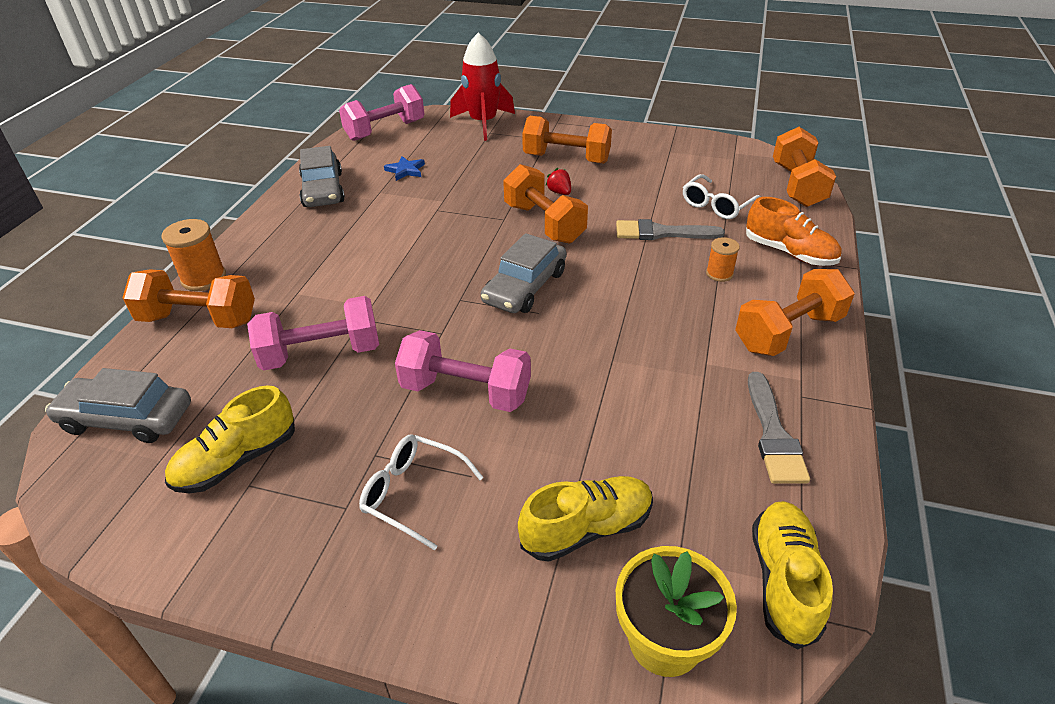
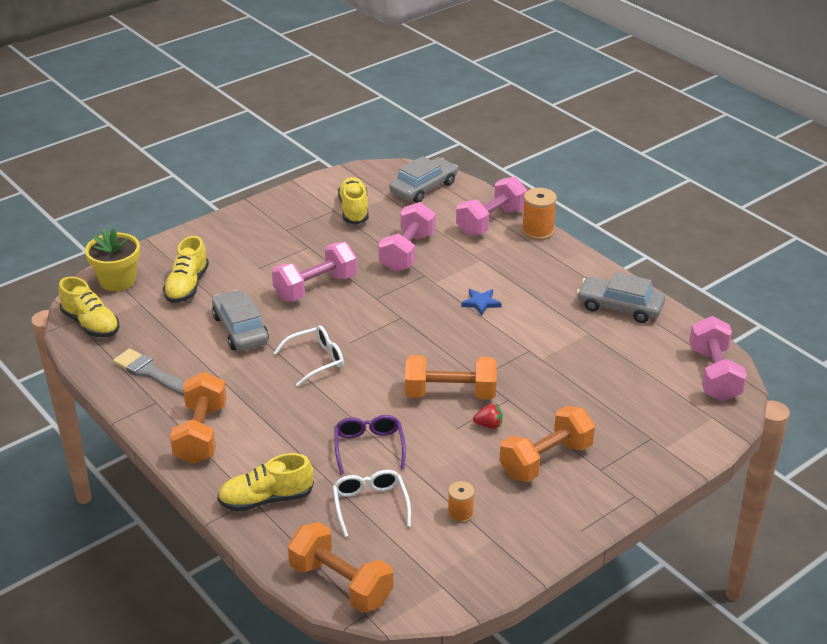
camera: 125 degrees right, 5 degrees down
orange dumbbell [123,269,255,328] -> pink dumbbell [456,177,527,236]
white glasses [359,434,484,550] -> white glasses moved to [274,325,344,386]
blue star [384,156,425,181] -> blue star moved to [461,289,502,316]
red rocket [450,32,515,141] -> none
grey car [481,233,567,313] -> grey car moved to [212,290,269,351]
grey brush [616,219,725,240] -> purple glasses [334,415,406,475]
orange spool [706,237,740,282] -> orange spool moved to [448,481,474,523]
orange shoe [746,197,841,266] -> yellow shoe [217,453,314,512]

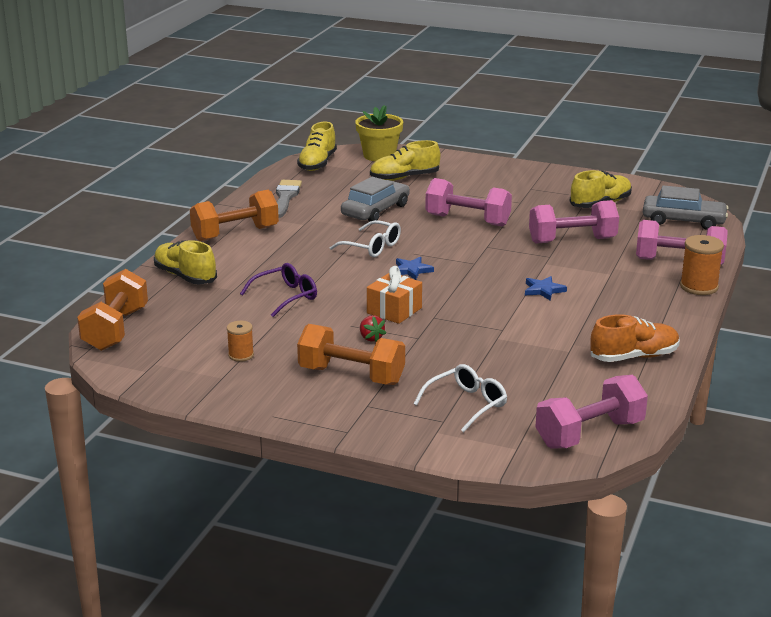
camera: 60 degrees right, 10 degrees down
white glasses [333,470,411,537] -> white glasses moved to [414,364,507,432]
orange dumbbell [405,355,497,399] -> orange gift [367,266,422,324]
grey car [577,272,665,323] -> orange shoe [590,314,680,362]
none -> blue star [396,257,434,280]

